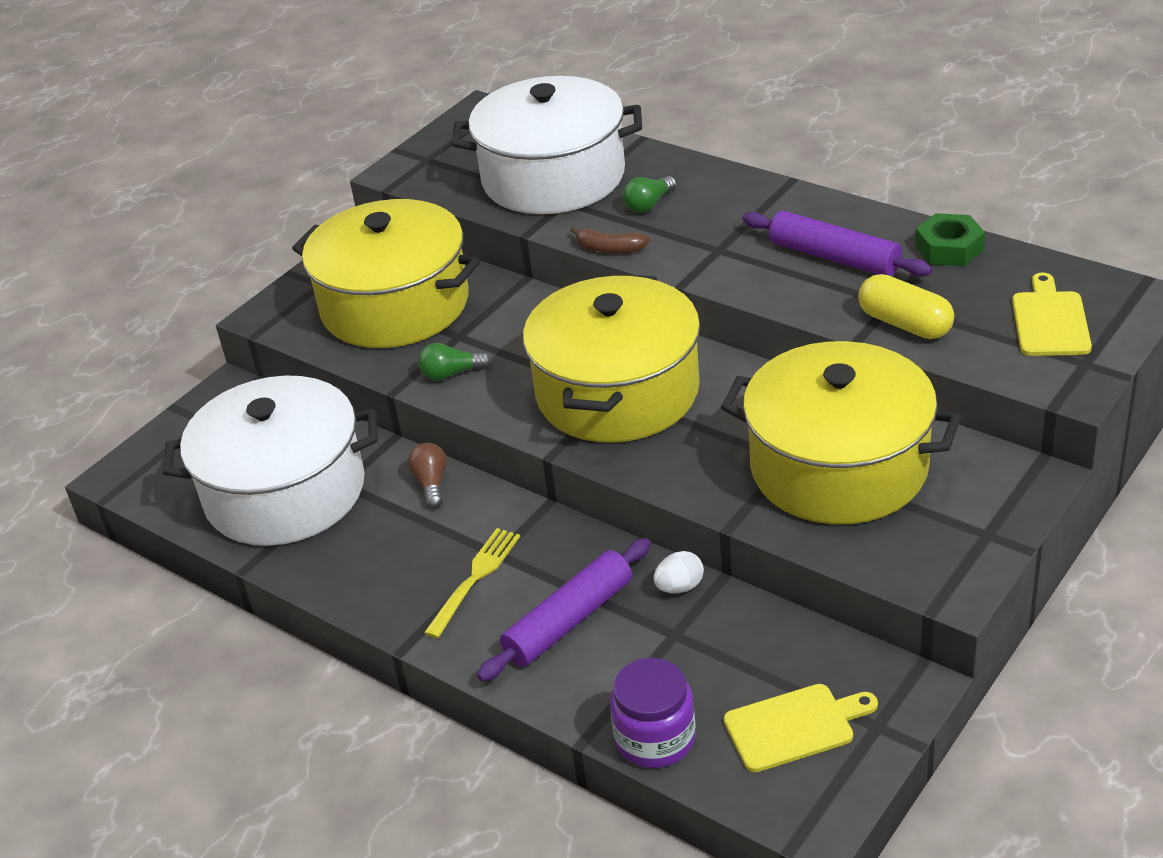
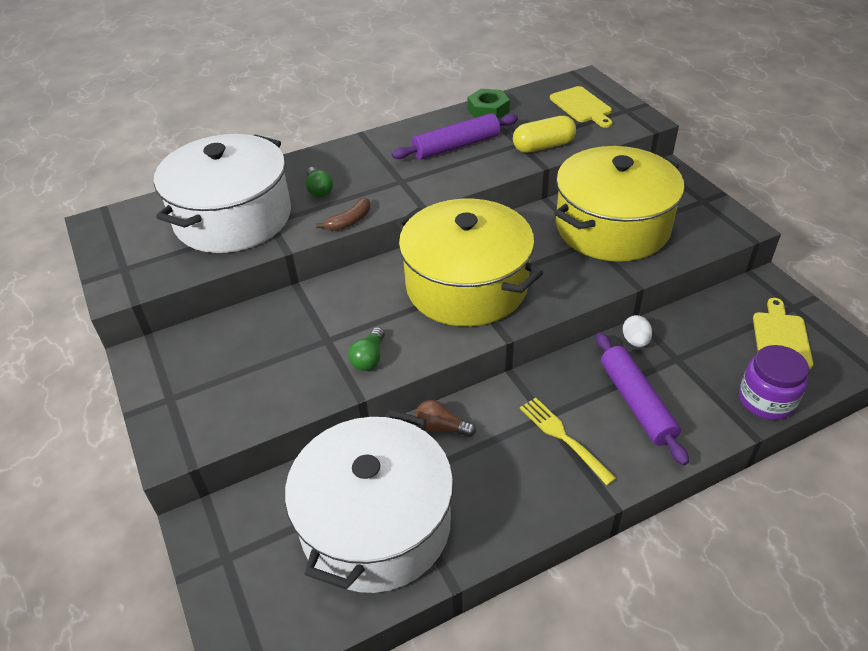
camera: 65 degrees left, 5 degrees up
yellow pot [292,199,480,348] -> none
yellow cutting board [1012,273,1092,356] -> yellow cutting board turned 150 degrees counterclockwise [550,86,612,128]

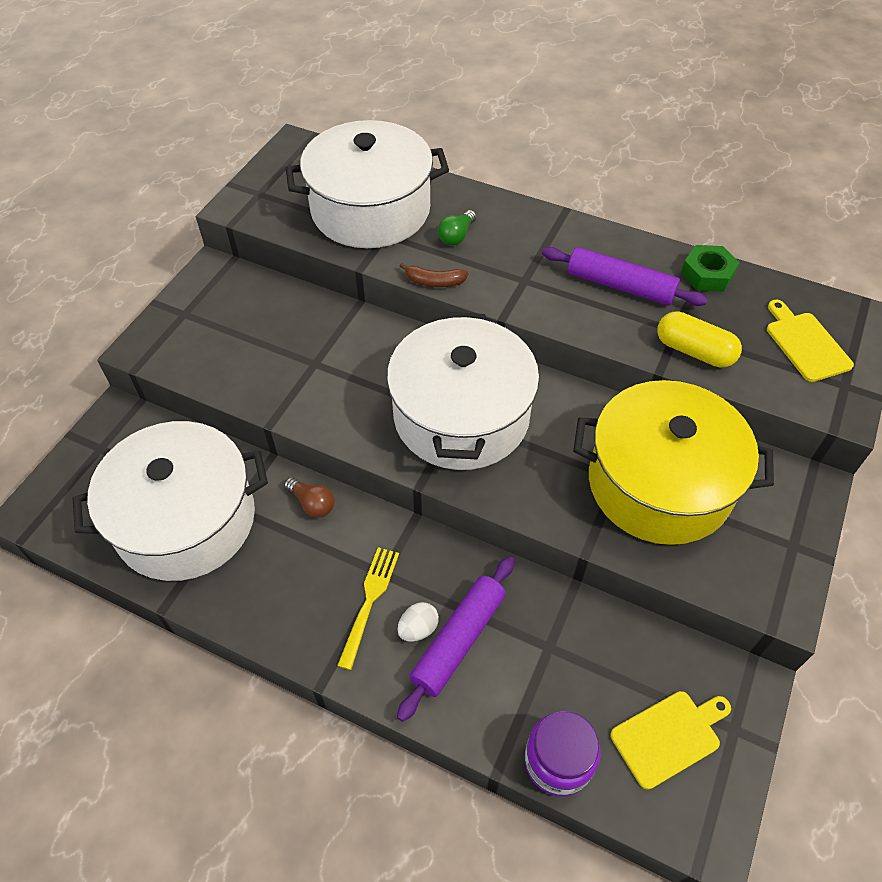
camera: 50 degrees right, 10 degrees up
green light bulb [348,327,385,371] -> none
yellow pot [396,199,543,327] -> white pot [387,312,539,470]
brown light bulb [415,400,476,437] -> brown light bulb turned 150 degrees clockwise [284,477,335,518]
yellow cutting board [550,86,612,128] -> yellow cutting board turned 135 degrees clockwise [767,300,854,382]
white egg [623,315,652,347] -> white egg moved to [398,602,439,642]

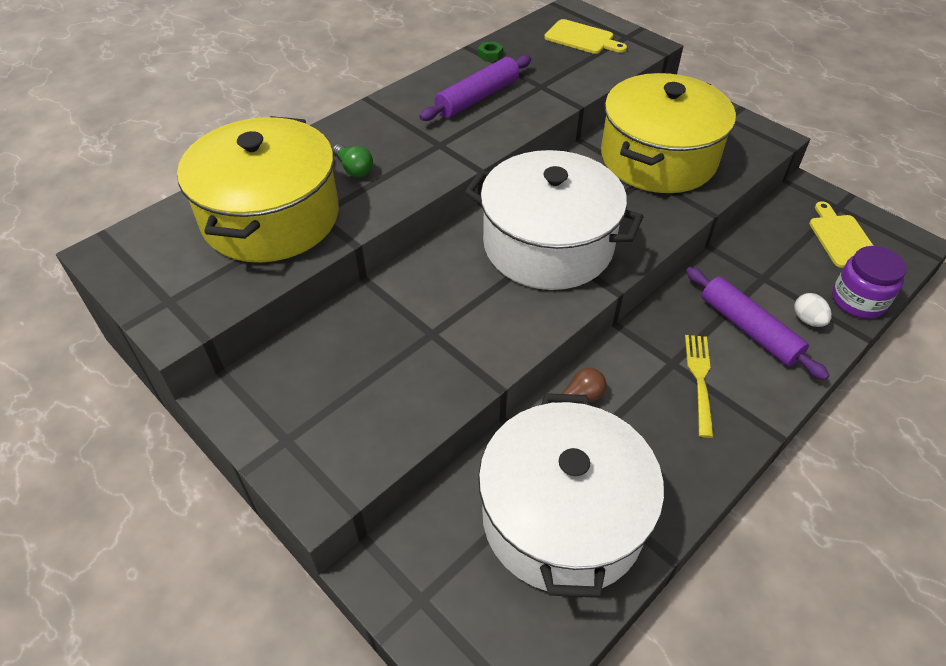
camera: 70 degrees left, 5 degrees down
white pot [286,120,449,248] -> yellow pot [177,116,339,262]
yellow fork [337,547,399,670] -> yellow fork turned 60 degrees clockwise [685,335,714,438]
white egg [398,602,439,642] -> white egg moved to [794,293,832,327]
brown banana [400,263,468,287] -> none
yellow capsule [657,311,742,367] -> none
green nut [681,245,740,292] -> green nut [478,42,503,62], size x0.56
yellow cutting board [767,300,854,382] -> yellow cutting board turned 150 degrees counterclockwise [544,19,627,54]

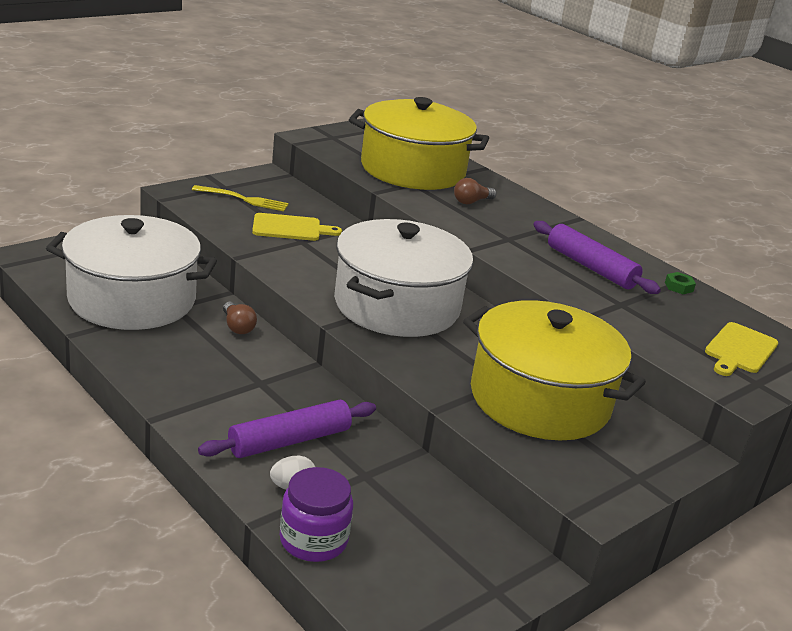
camera: 90 degrees right, 20 degrees down
green light bulb [333,144,373,177] -> brown light bulb [454,178,497,204]
yellow fork [685,335,714,438] -> yellow fork moved to [192,185,289,211]
yellow cutting board [809,201,873,268] -> yellow cutting board moved to [252,213,342,241]

